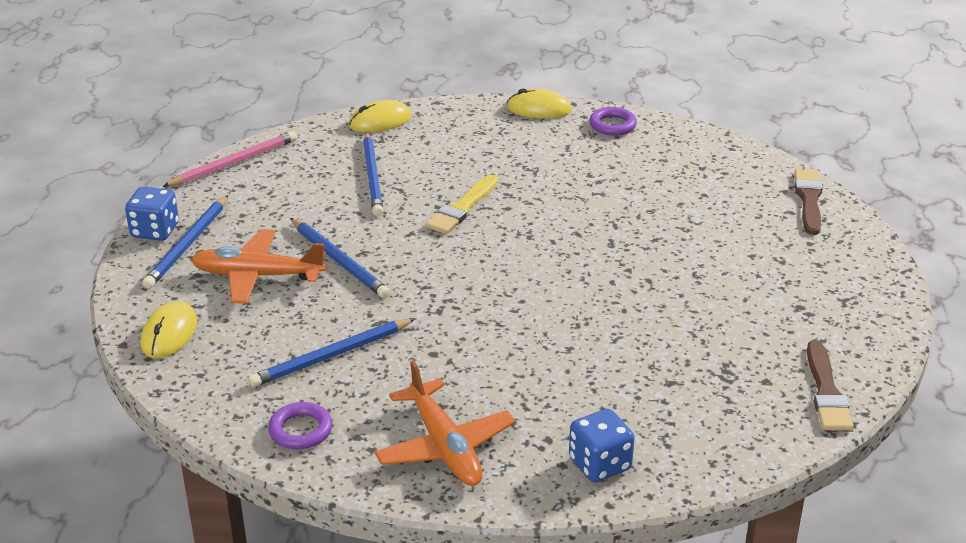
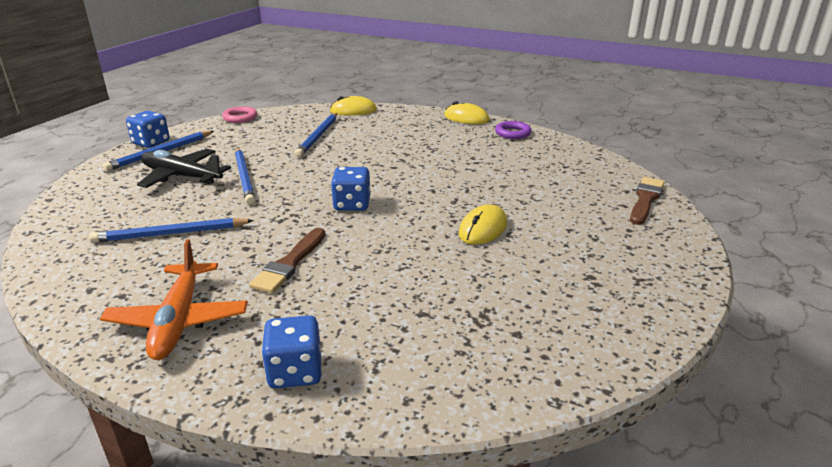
camera: 20 degrees right, 5 degrees down
yellow mouse [141,301,197,358] -> yellow mouse moved to [459,204,507,245]
pink pencil [162,131,297,187] -> pink ring [222,106,257,123]
orange plane [191,229,326,304] -> black plane [137,149,231,188]
purple ring [268,402,333,449] -> none
yellow brush [425,175,498,234] -> none
brown brush [807,340,854,430] -> brown brush moved to [249,228,325,293]
none -> blue dice [331,167,370,211]

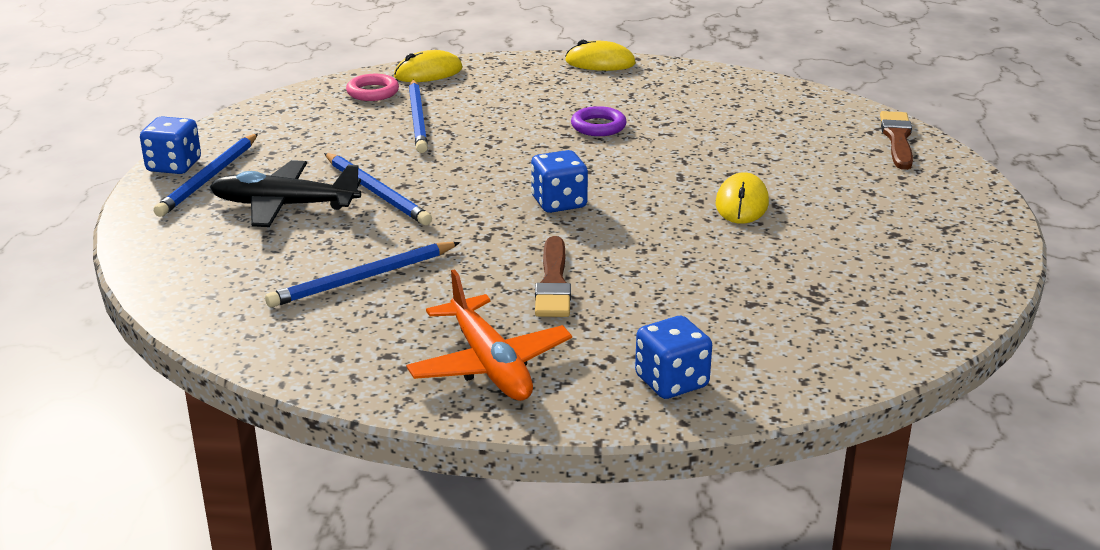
camera: 20 degrees left, 0 degrees up
pink ring [222,106,257,123] -> pink ring moved to [346,74,399,101]
purple ring [495,121,532,139] -> purple ring moved to [571,106,627,136]

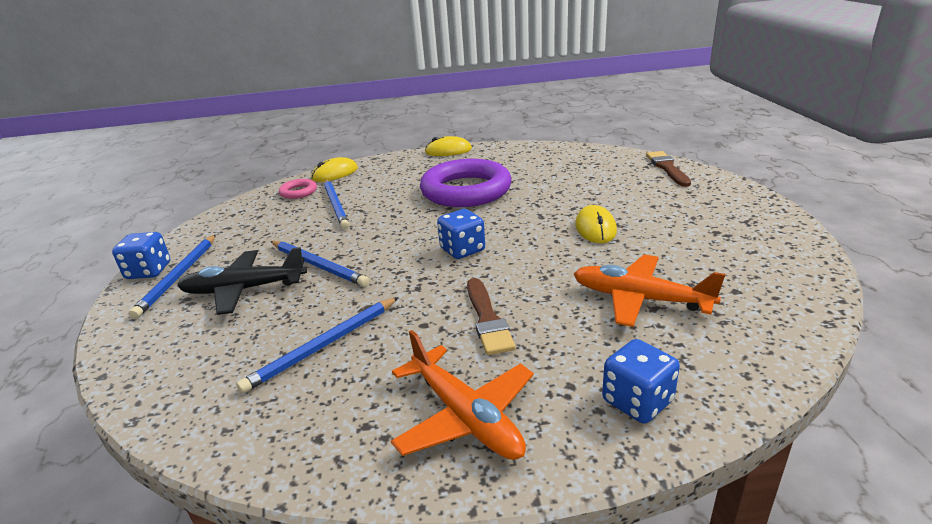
camera: 10 degrees left, 0 degrees up
purple ring [571,106,627,136] -> purple ring [420,159,512,207], size x2.32
none -> orange plane [574,254,725,327]

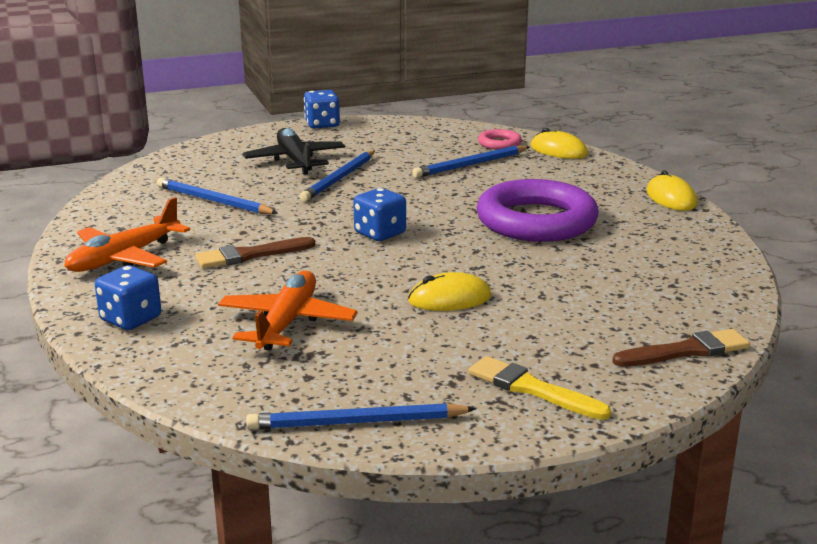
camera: 75 degrees right, 5 degrees down
blue pencil [129,235,216,319] -> blue pencil moved to [246,403,476,430]
none -> yellow brush [469,356,611,420]

